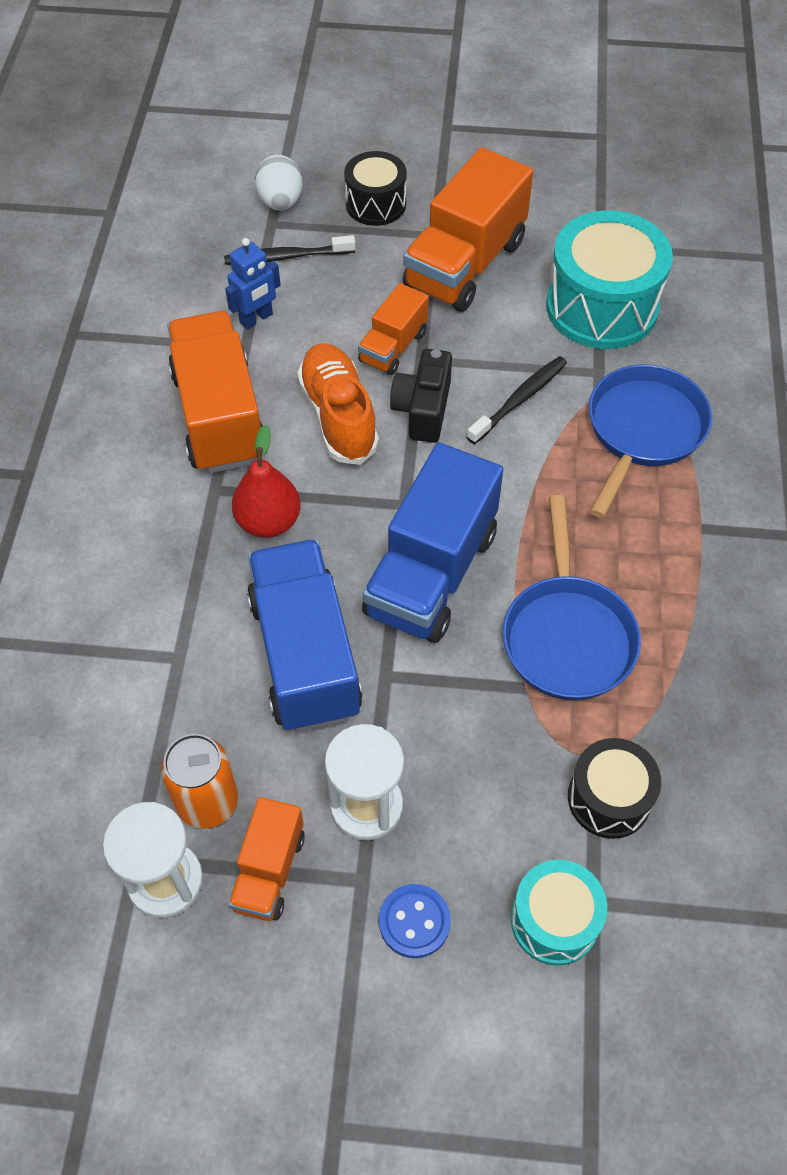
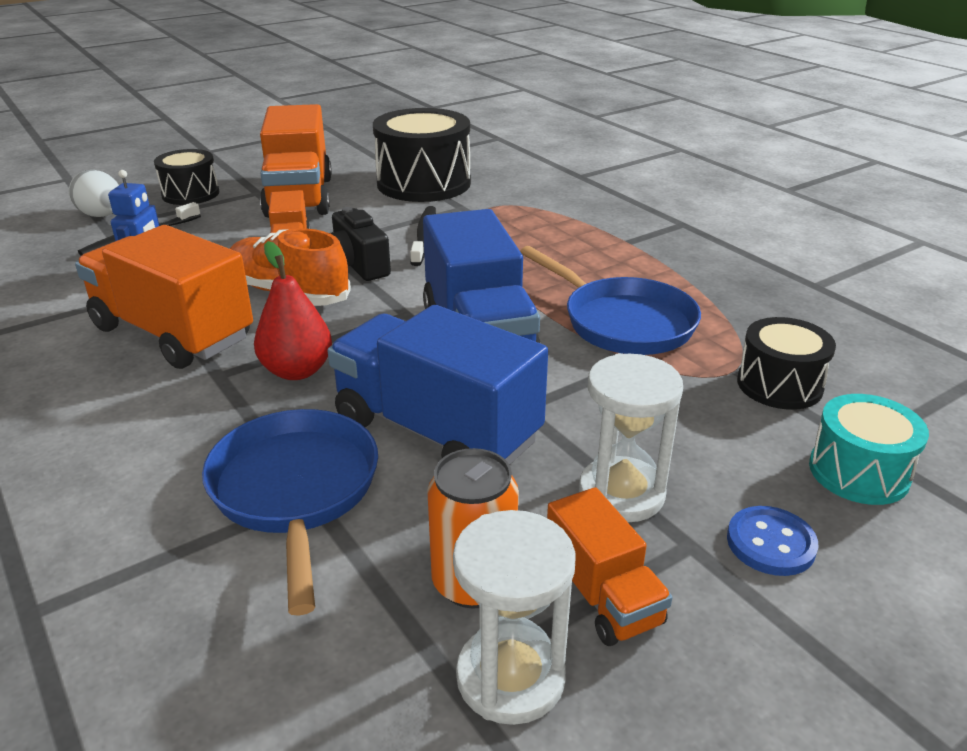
camera: 40 degrees left, 25 degrees down
turquoise drum [546,211,673,349] -> black drum [373,108,471,202]
blue pan [589,364,712,518] -> blue pan moved to [202,409,378,616]

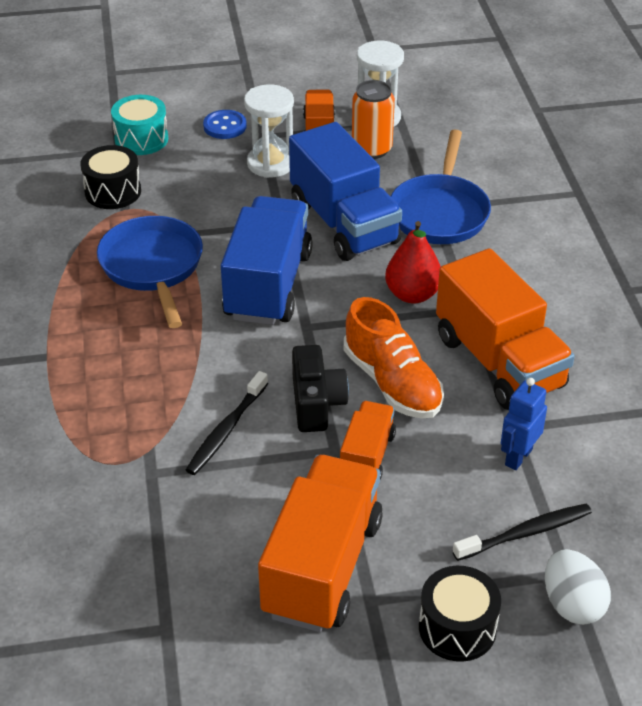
camera: 155 degrees left, 10 degrees up
black drum [373,108,471,202] -> none

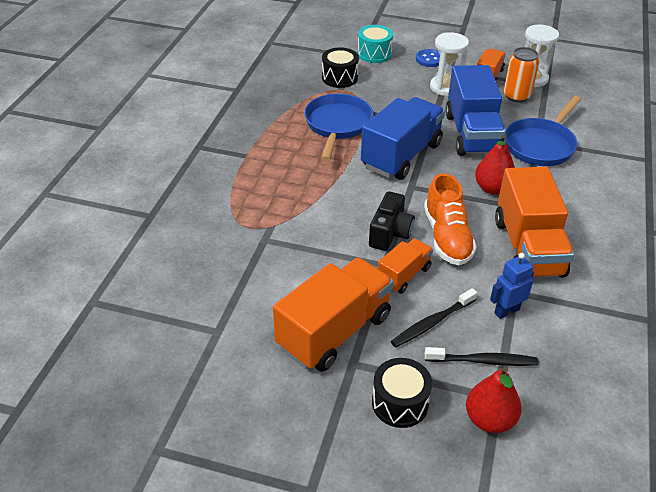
camera: 25 degrees right, 0 degrees up
black toothbrush [186,371,268,475] -> black toothbrush moved to [391,288,477,347]
white egg [545,549,611,625] -> red pear [466,367,522,433]

